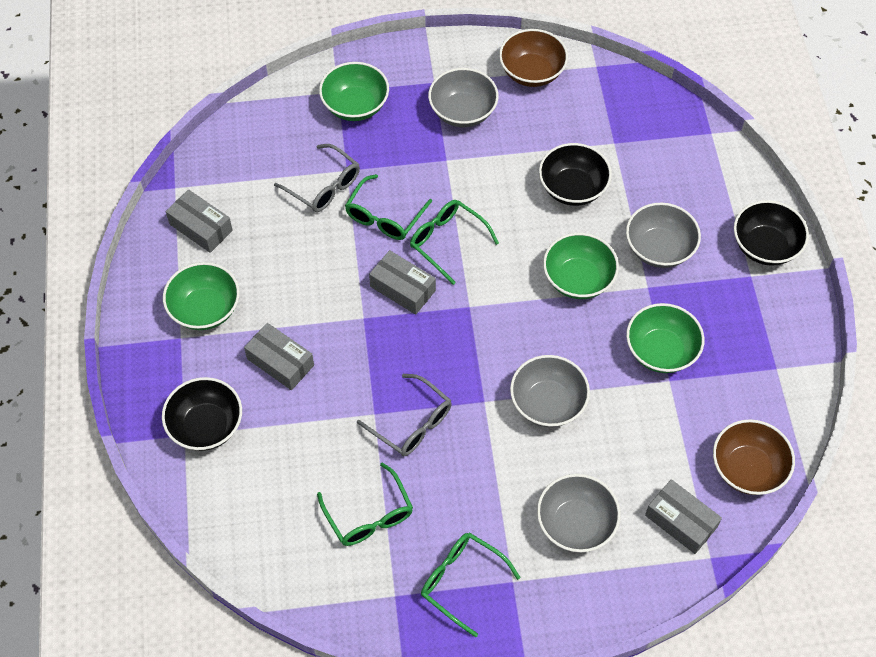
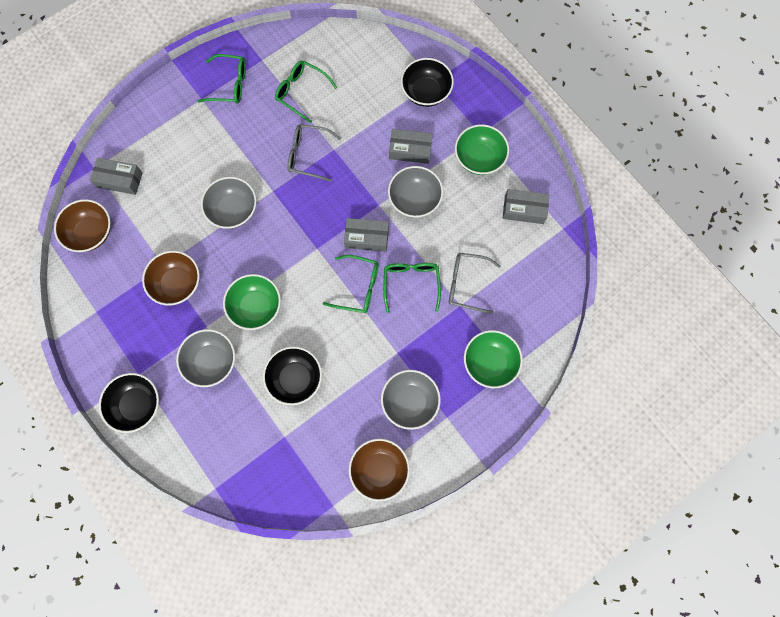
camera: 150 degrees right, 15 degrees up
grey bowl [537,474,621,552] -> grey bowl moved to [388,166,443,218]
green bowl [626,303,705,373] -> brown bowl [142,251,200,305]

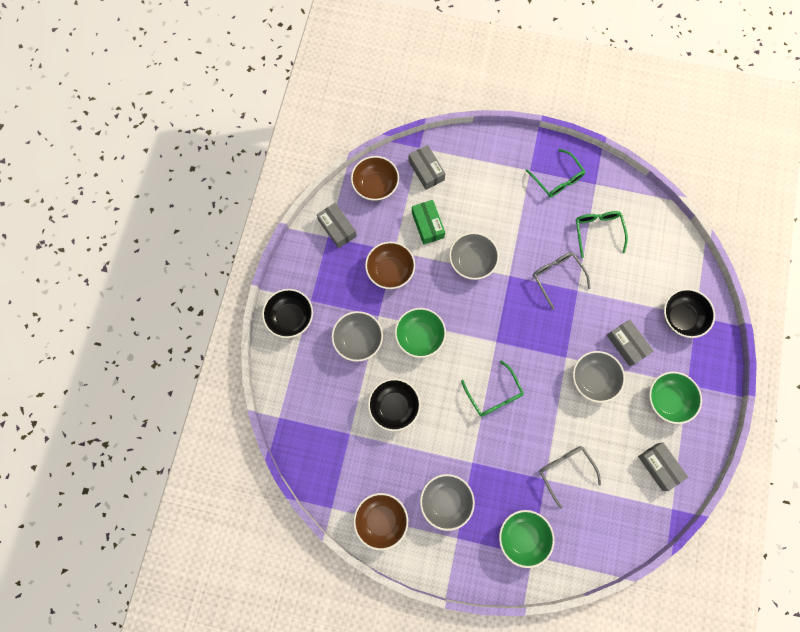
camera: 50 degrees right, 0 degrees up
grey box [344,218,389,252] -> grey box moved to [317,203,357,248]
green glasses [383,263,441,313] -> none
none -> green box [412,200,445,245]

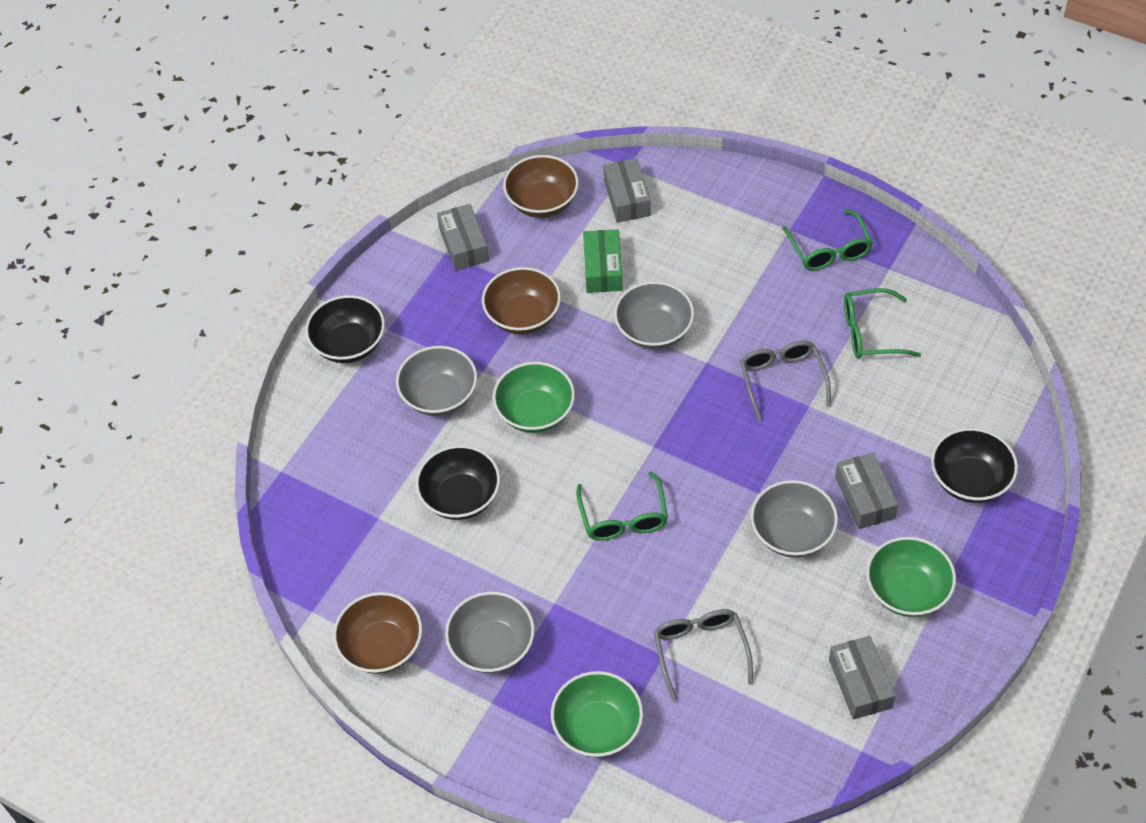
camera: 20 degrees right, 20 degrees down
green glasses [576,211,628,258] -> green glasses turned 105 degrees counterclockwise [844,288,921,359]

